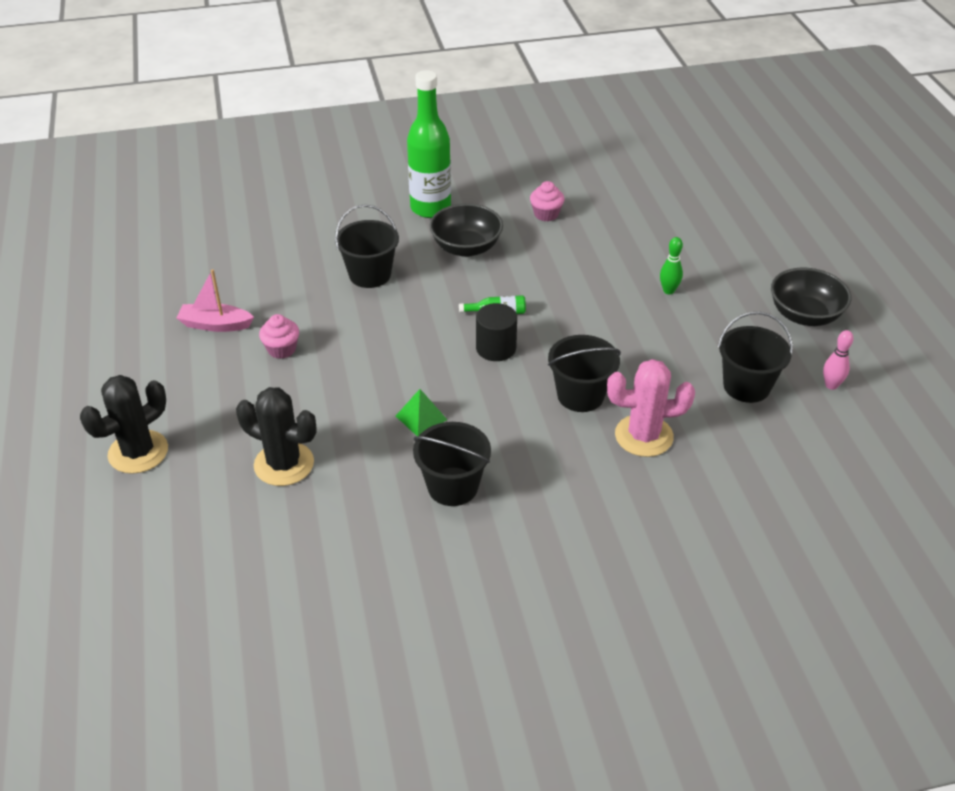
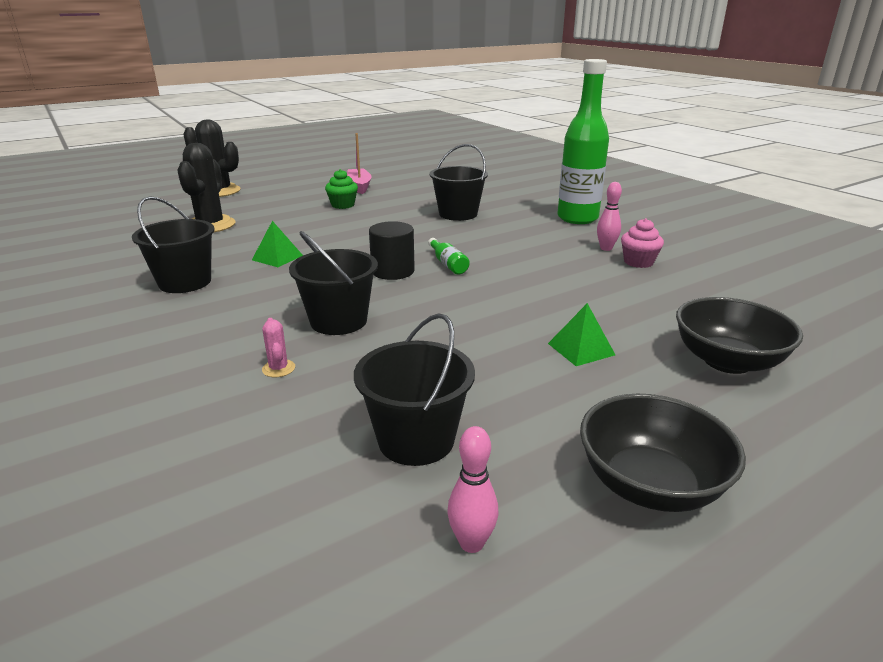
camera: 70 degrees right, 15 degrees down
pink cupcake [259,314,299,359] -> green cupcake [325,169,358,209]
black bowl [430,203,503,257] -> black bowl moved to [676,297,803,374]
pink cactus [607,359,695,457] -> pink cactus [262,318,295,377], size x0.42
green bowling pin [660,237,683,294] -> green pyramid [548,303,615,366]
none -> pink bowling pin [597,182,622,251]

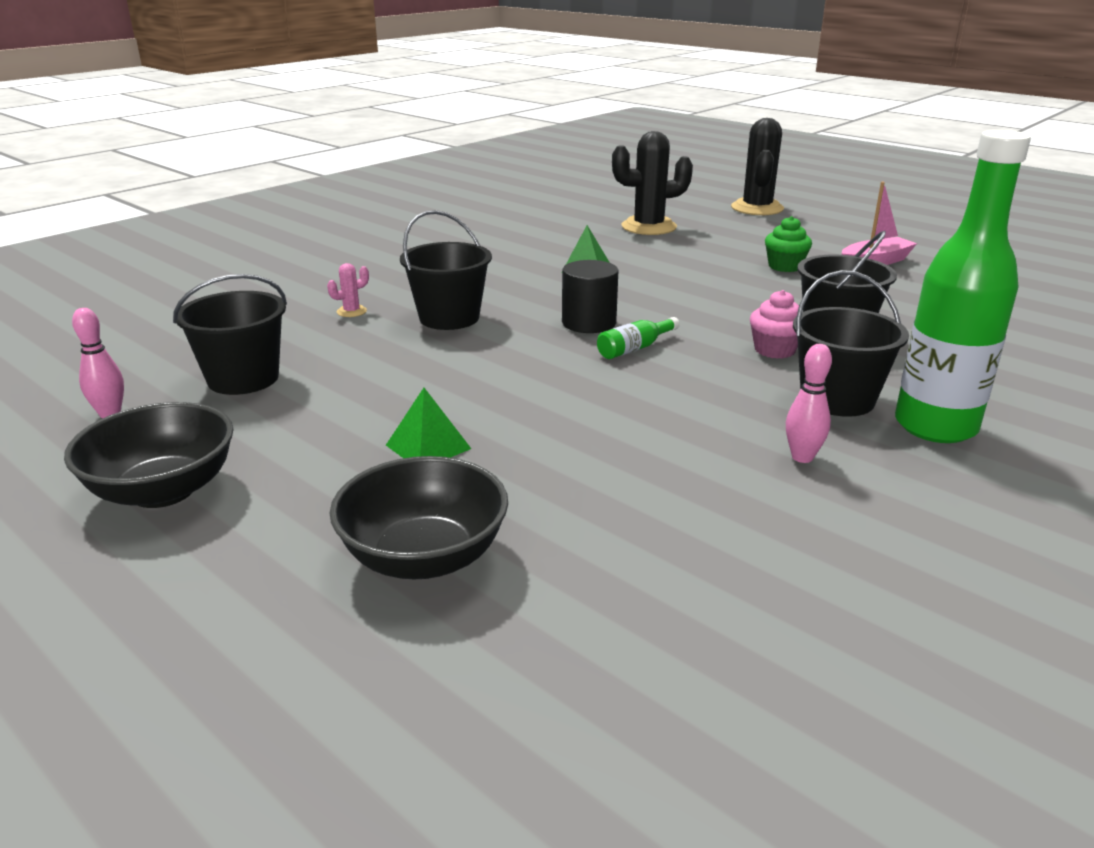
camera: 75 degrees right, 0 degrees up
black bucket [132,196,214,293] -> black bucket moved to [793,270,909,417]
pink cupcake [621,218,664,268] -> pink cupcake moved to [750,290,799,359]

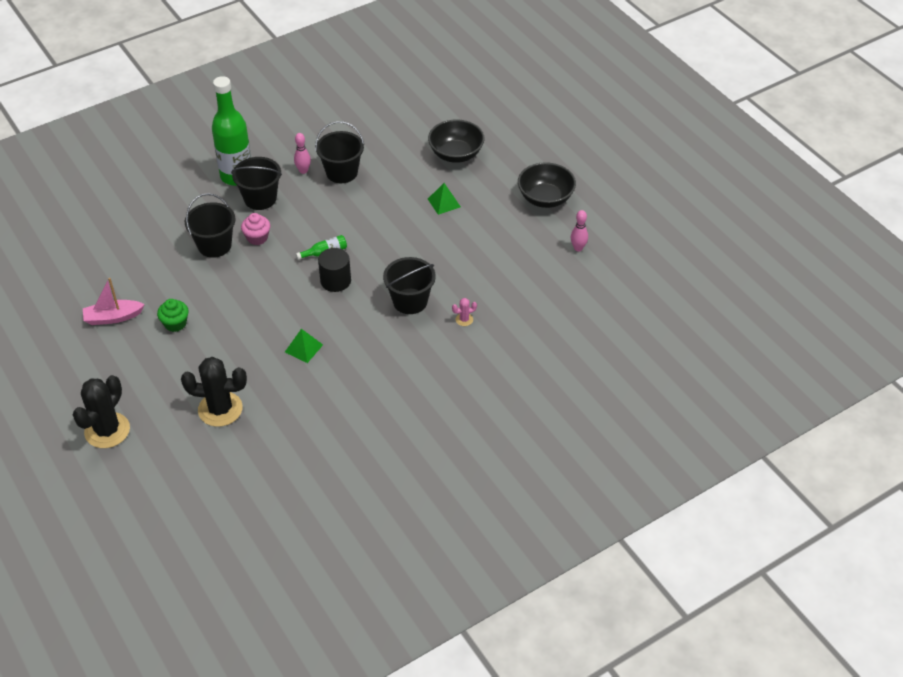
camera: 165 degrees left, 20 degrees up
black bucket [173,274,287,395] -> black bucket moved to [315,121,364,183]

